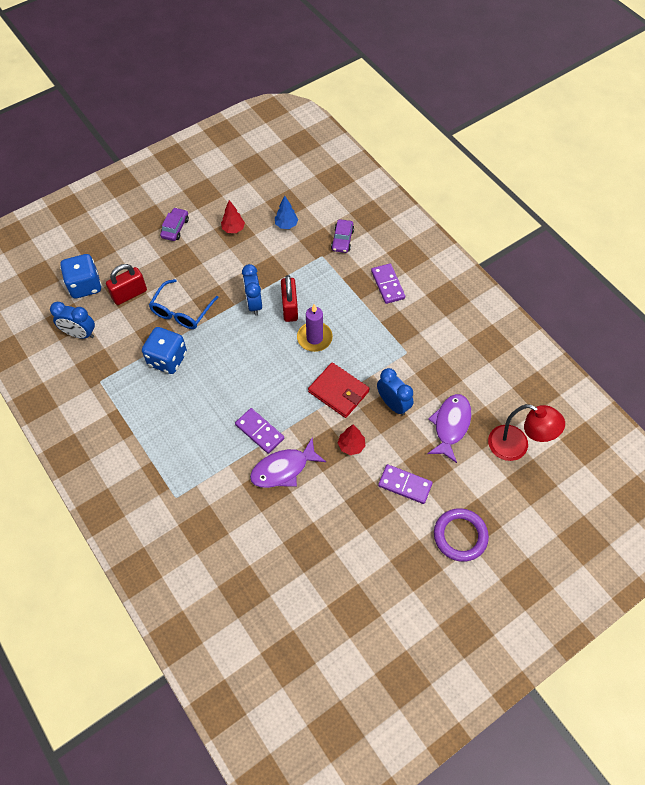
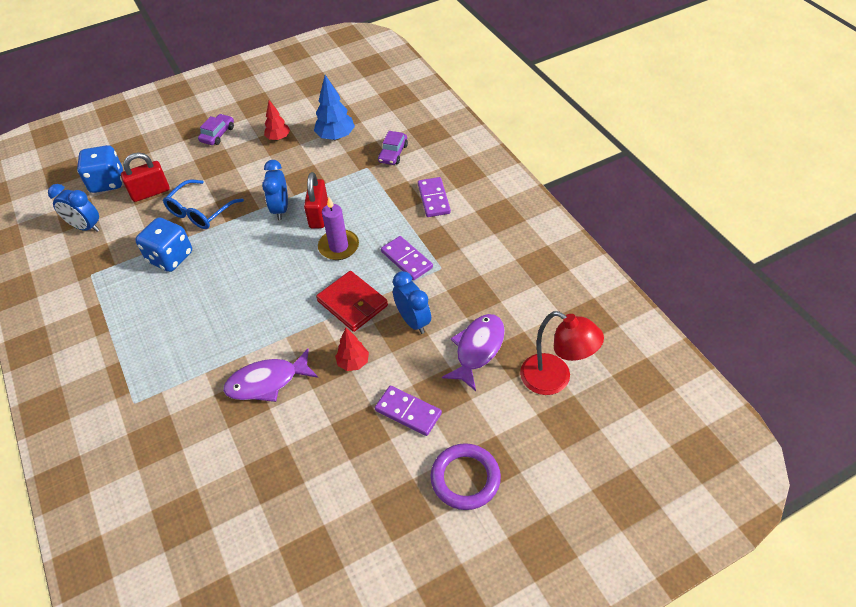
camera: 10 degrees right, 10 degrees down
purple domino [235,408,284,454] -> purple domino moved to [381,236,433,280]
blue tree [275,196,298,229] -> blue tree [314,75,355,140], size x1.56

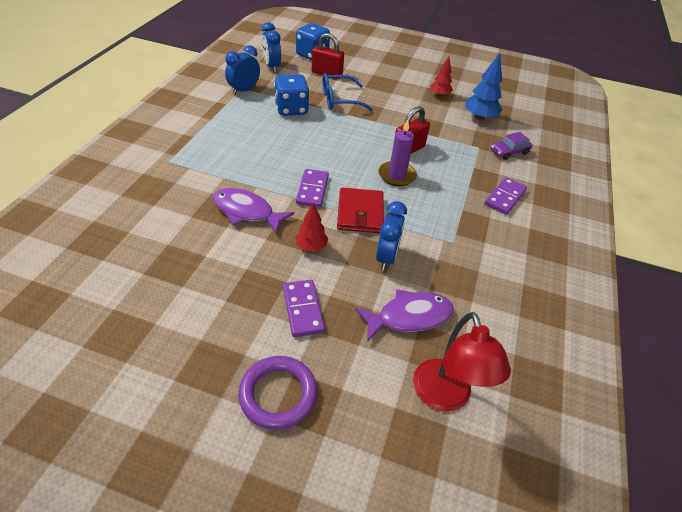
camera: 40 degrees right, 5 degrees down
purple car [198,114,234,145] -> none
blue clock [262,160,288,220] -> blue clock moved to [225,45,260,95]
purple domino [381,236,433,280] -> purple domino moved to [296,169,329,208]

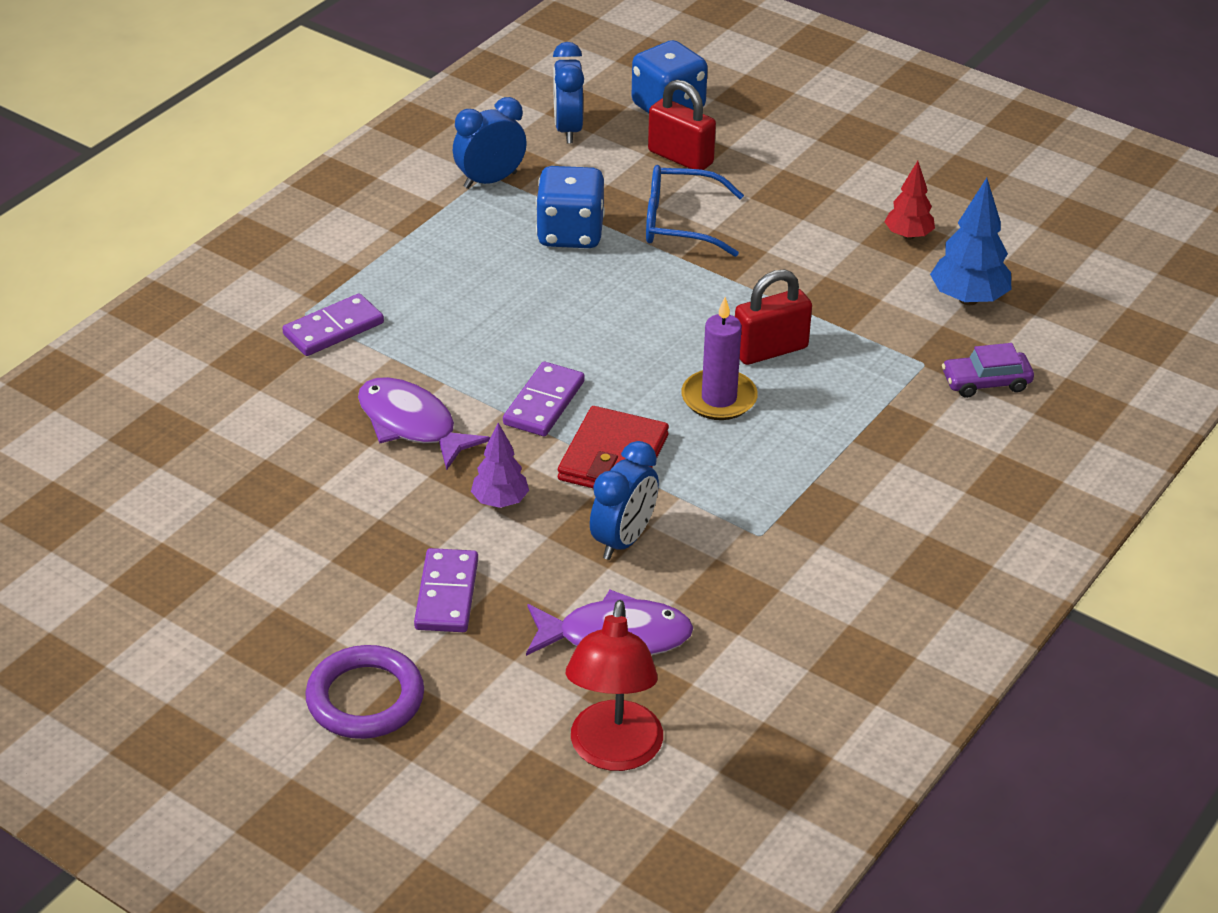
camera: 20 degrees right, 5 degrees down
red tree [295,203,328,251] -> purple tree [471,423,529,508]
purple domino [485,177,527,215] -> purple domino moved to [282,293,384,356]

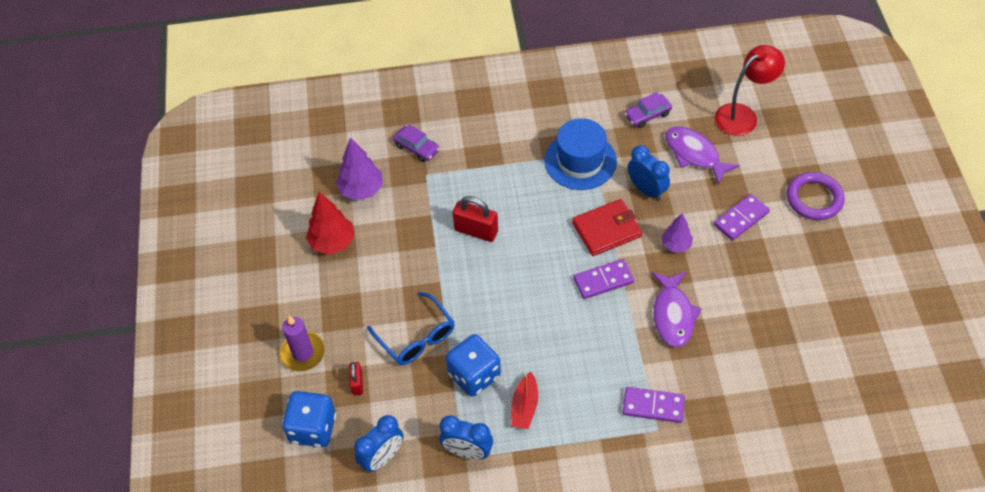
camera: 130 degrees left, 15 degrees up
blue clock [590,441,659,560] -> blue clock turned 60 degrees clockwise [627,145,670,201]
red padlock [648,80,716,170] -> red padlock [349,362,363,395], size x0.58
purple candle [681,297,758,420] -> purple candle moved to [279,315,325,372]
red tree [885,161,935,240] -> red tree [306,192,355,255], size x1.56
blue tree [930,178,1011,305] -> purple tree [336,137,383,200]
none -> red boat [511,372,538,429]
none -> blue hat [544,118,617,190]
none -> purple car [624,92,672,128]

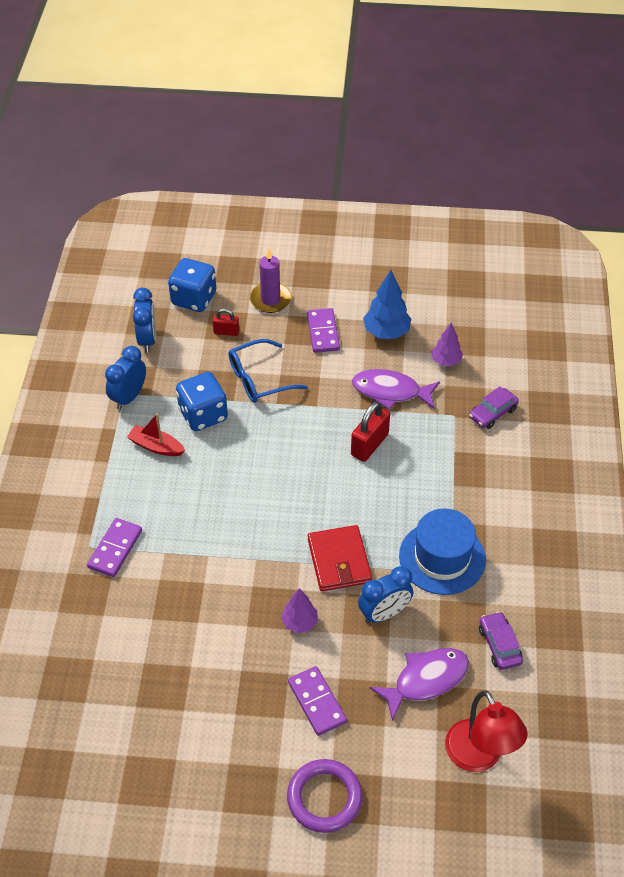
camera: 100 degrees right, 5 degrees down
red tree [306,192,355,255] -> blue tree [363,270,411,339]
purple tree [336,137,383,200] -> purple tree [431,323,463,366], size x0.64
blue clock [354,415,404,473] -> blue clock turned 150 degrees counterclockwise [133,288,156,353]
purple domino [573,259,634,299] -> purple domino moved to [307,308,340,353]
purple fish [652,272,702,348] -> purple fish moved to [352,369,440,410]

